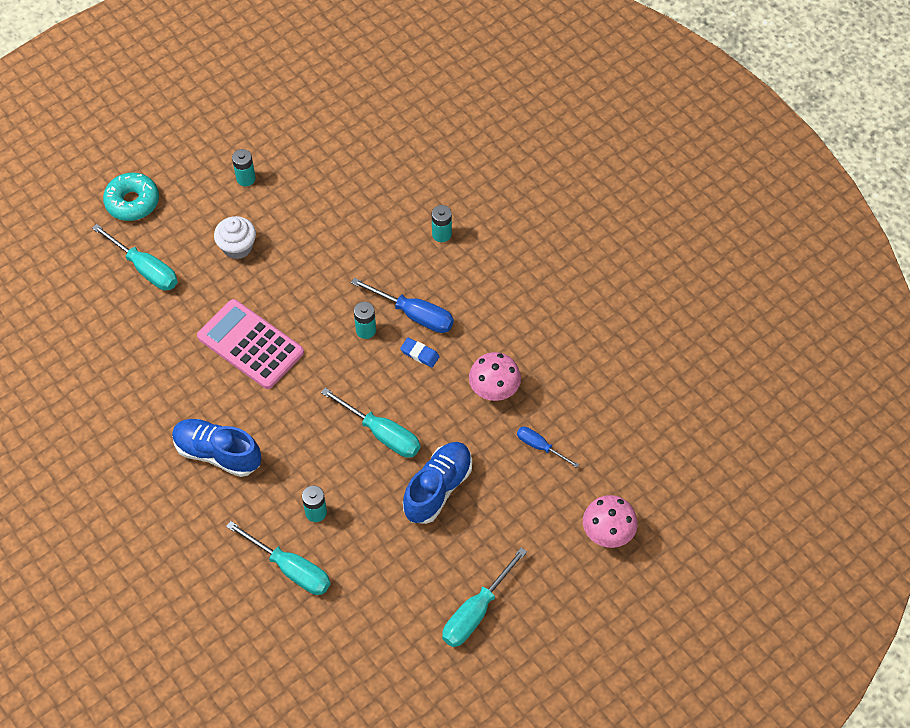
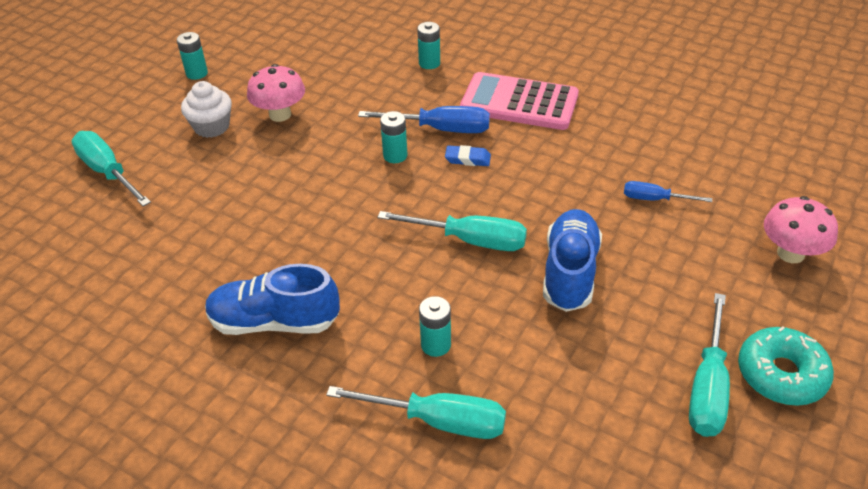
camera: 20 degrees left, 15 degrees down
turquoise screwdriver [92,224,178,290] -> turquoise screwdriver turned 150 degrees counterclockwise [71,131,151,207]
turquoise donut [103,173,159,221] -> turquoise donut moved to [738,326,834,406]
pink calculator [197,299,304,389] -> pink calculator moved to [460,72,579,130]
pink mushroom [469,352,521,401] -> pink mushroom moved to [247,64,305,122]

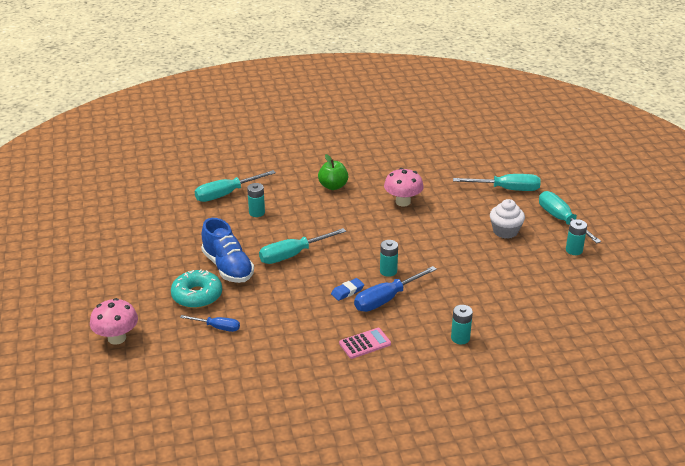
camera: 135 degrees right, 10 degrees down
blue shoe [205,264,340,335] -> green apple [318,154,348,190]
pink mushroom [247,64,305,122] -> pink mushroom moved to [384,168,424,206]
pink calculator [460,72,579,130] -> pink calculator [339,328,391,359], size x0.51
blue screwdriver [624,181,712,202] -> blue screwdriver turned 45 degrees clockwise [180,315,240,332]
turquoise screwdriver [689,293,730,437] -> turquoise screwdriver moved to [539,191,601,243]
turquoise donut [738,326,834,406] -> turquoise donut moved to [171,269,222,308]

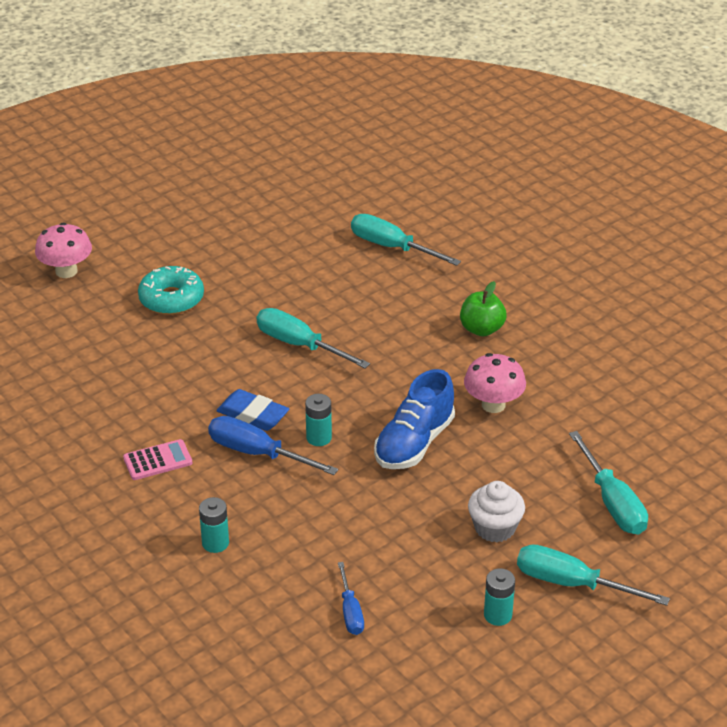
camera: 65 degrees right, 5 degrees up
blue screwdriver [180,315,240,332] -> blue screwdriver moved to [338,562,364,635]
blue shoe [201,218,254,283] -> blue shoe moved to [374,369,455,469]
turquoise battery [247,183,265,217] -> none
blue eraser [331,278,364,301] -> blue eraser [216,389,289,431], size x1.54
pink calculator [339,328,391,359] -> pink calculator turned 60 degrees counterclockwise [123,439,192,480]
turquoise screwdriver [539,191,601,243] -> turquoise screwdriver turned 105 degrees counterclockwise [517,544,670,606]

